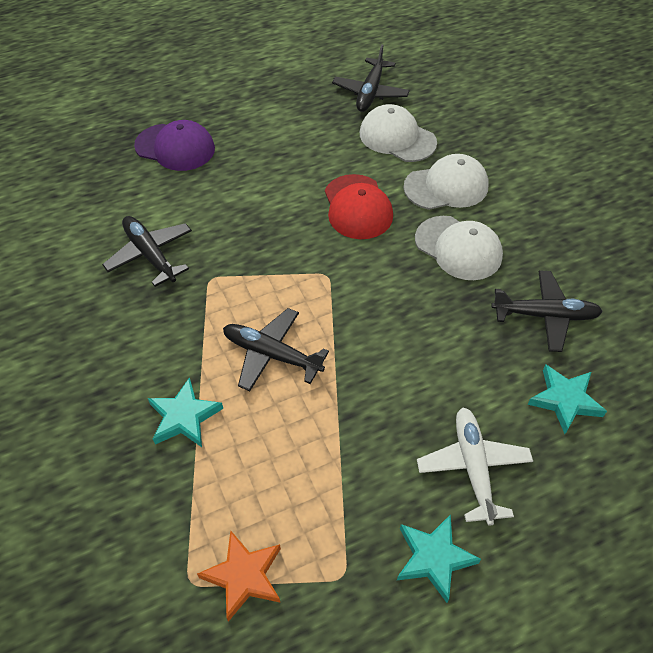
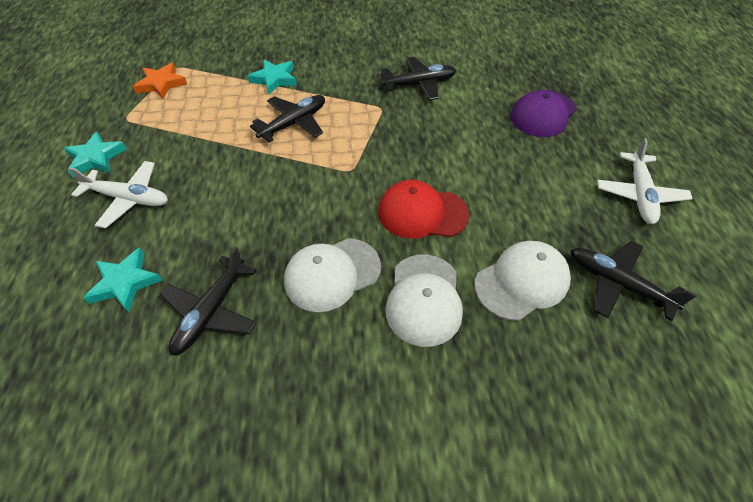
camera: 110 degrees right, 0 degrees up
none -> white plane [597,138,693,224]

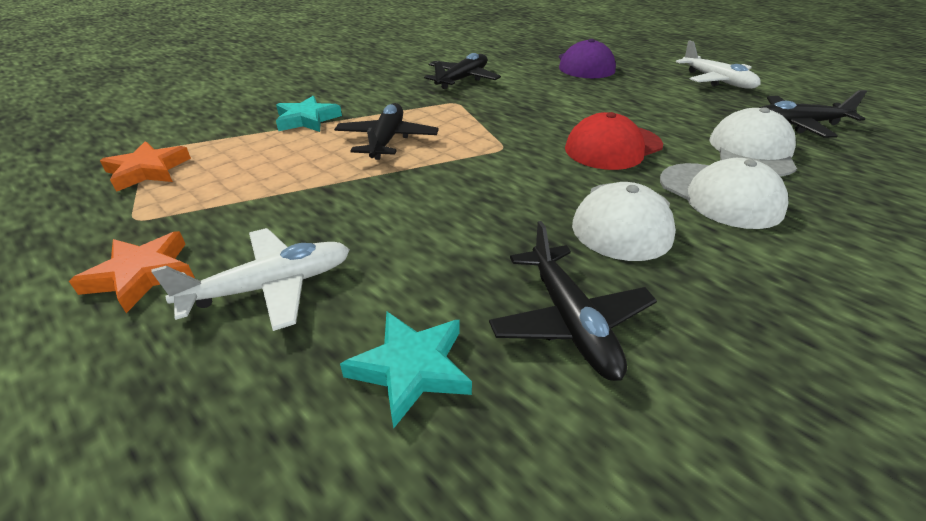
camera: 40 degrees left, 15 degrees down
turquoise star [64,132,127,177] -> orange star [69,231,195,313]

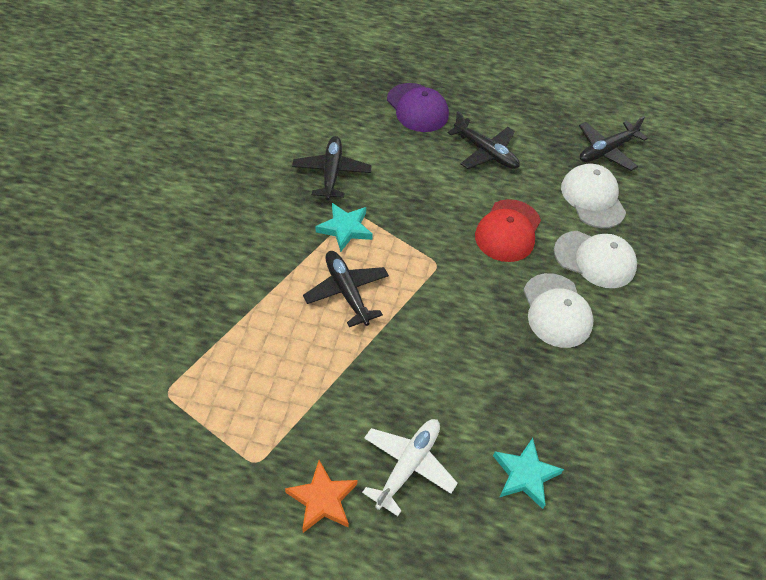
camera: 35 degrees left, 15 degrees up
orange star [100,141,191,192] -> none
turquoise star [276,96,342,132] -> turquoise star moved to [316,203,373,252]
black plane [489,221,657,381] -> black plane moved to [448,111,520,169]
white plane [676,40,761,89] -> none

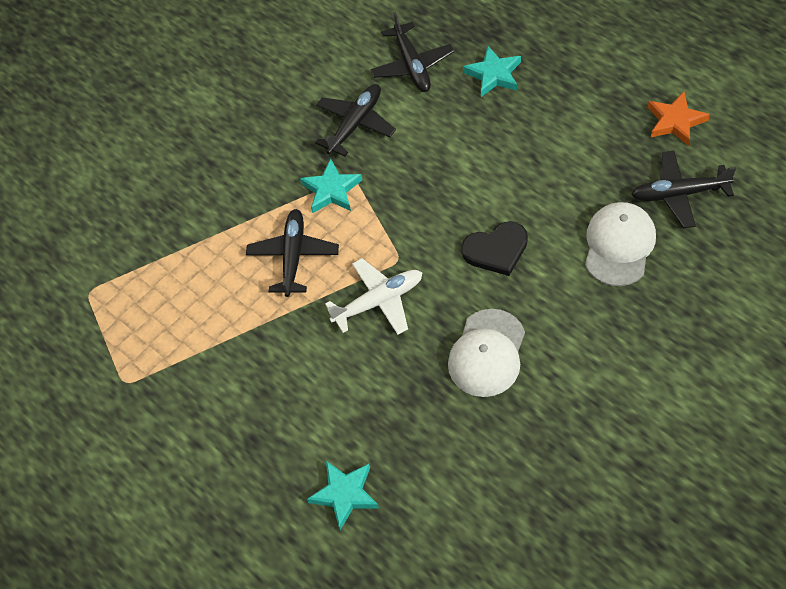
camera: 40 degrees right, 5 degrees up
orange star [285,460,358,533] -> orange star moved to [648,92,710,146]
white plane [362,419,458,516] -> white plane moved to [325,258,422,335]
purple cap [387,83,449,132] -> turquoise star [463,46,521,97]
black plane [448,111,520,169] -> black plane moved to [370,12,454,92]
red cap [475,199,541,262] -> black heart [461,221,528,276]
white cap [554,231,637,288] -> none

